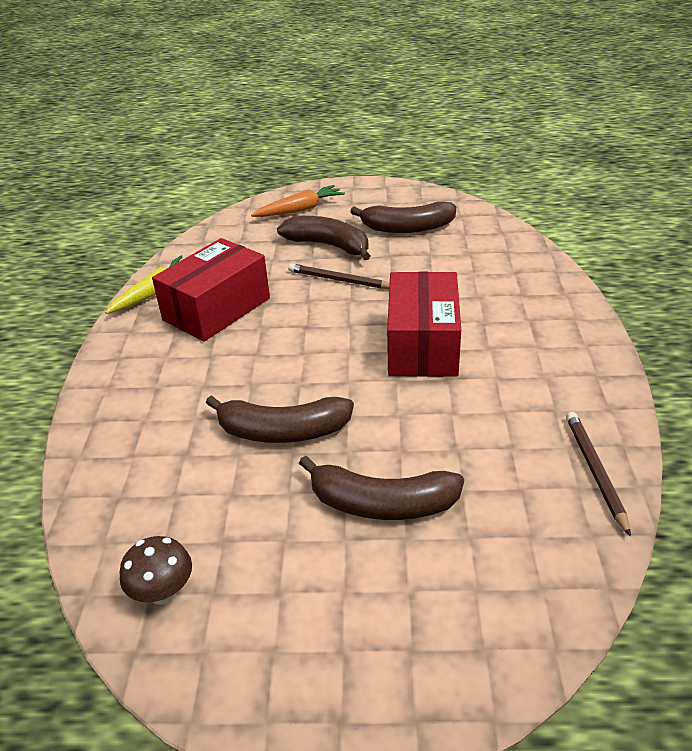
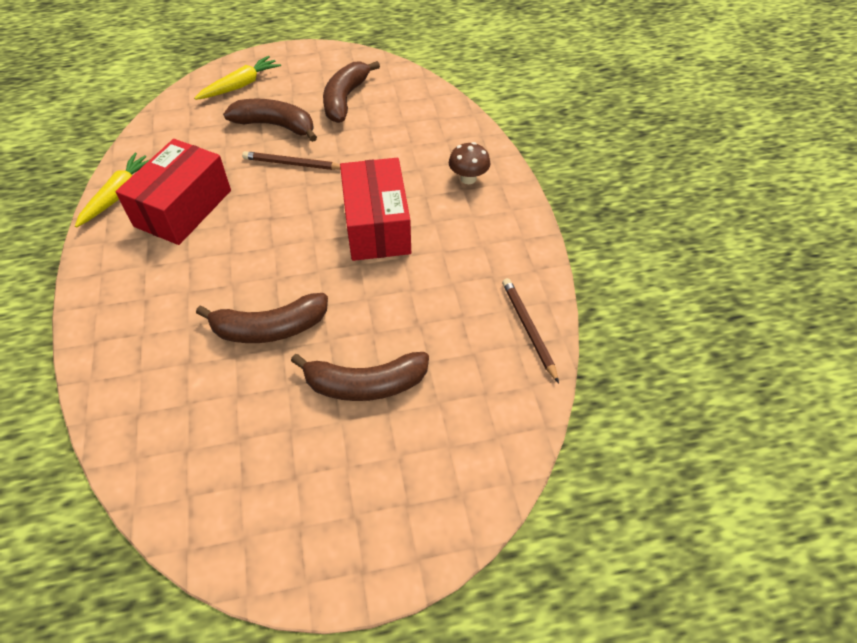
camera: 15 degrees left, 15 degrees up
brown mushroom [120,536,192,604] -> brown mushroom moved to [449,142,490,184]
orange carrot [251,185,345,217] -> yellow carrot [194,56,281,100]
brown banana [350,201,456,233] -> brown banana turned 120 degrees clockwise [323,61,380,123]

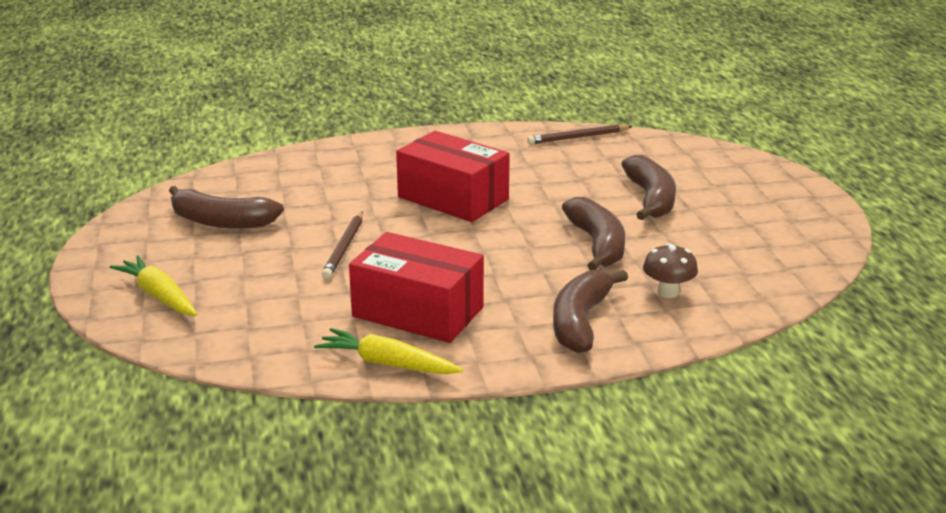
camera: 90 degrees left, 25 degrees down
brown banana [223,99,317,142] -> brown banana moved to [553,270,628,353]
red box [340,158,411,261] -> red box turned 45 degrees clockwise [396,131,510,222]
brown mushroom [449,142,490,184] -> brown mushroom moved to [643,243,698,298]

